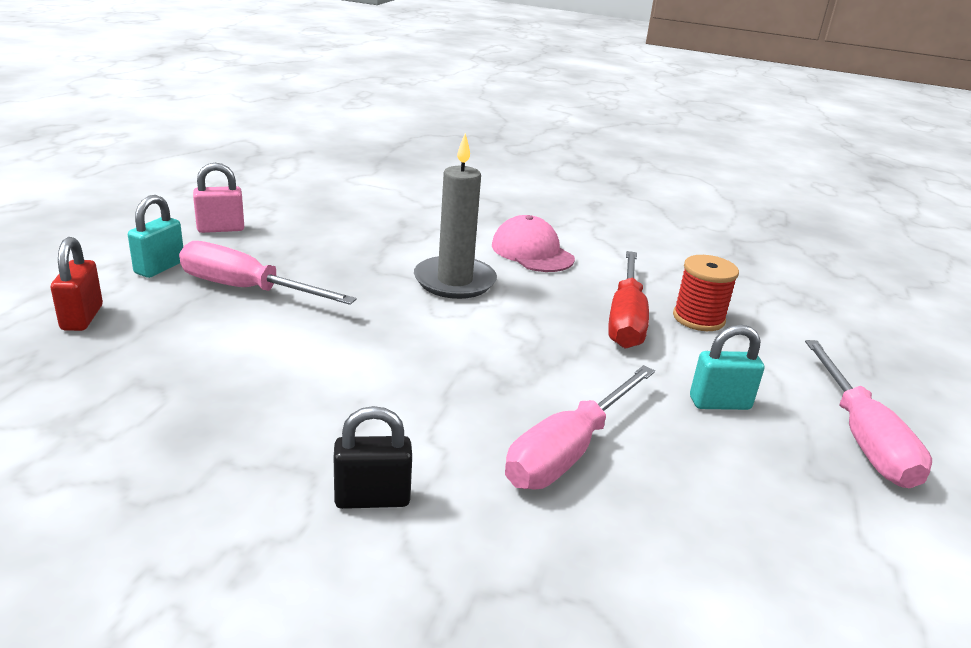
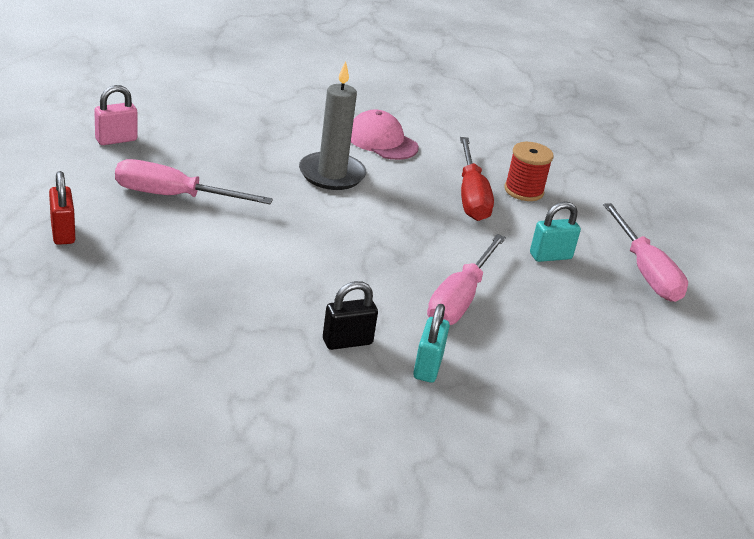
camera: 15 degrees left, 5 degrees up
turquoise padlock [128,195,183,278] -> turquoise padlock moved to [413,304,450,383]

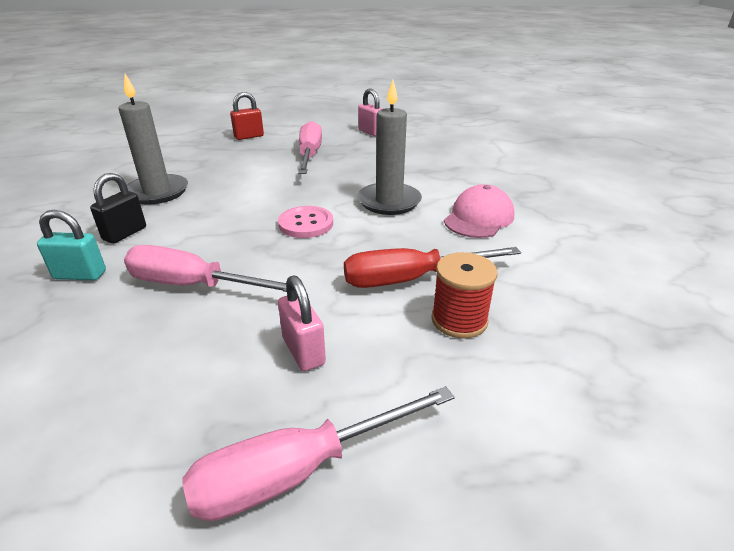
camera: 85 degrees right, 0 degrees up
black padlock [323,281,378,350] -> black padlock turned 60 degrees clockwise [90,173,146,244]
turquoise padlock [530,202,581,262] -> pink padlock [278,275,326,371]
none -> grey candle [119,74,188,205]
none -> pink button [278,206,333,238]

